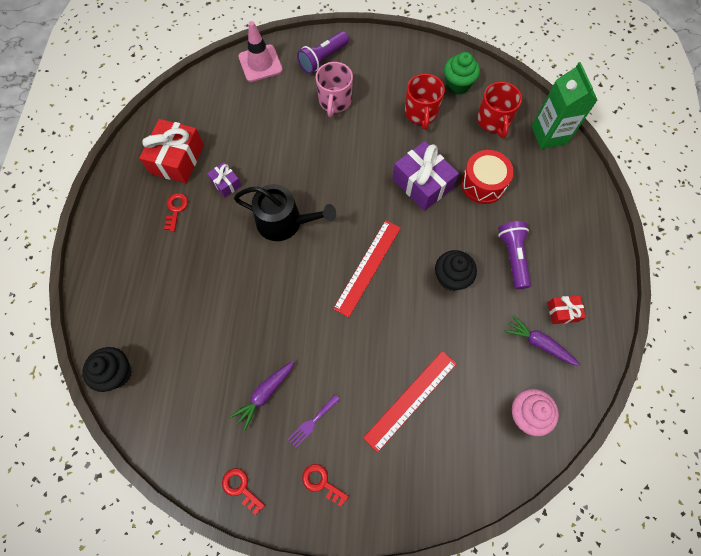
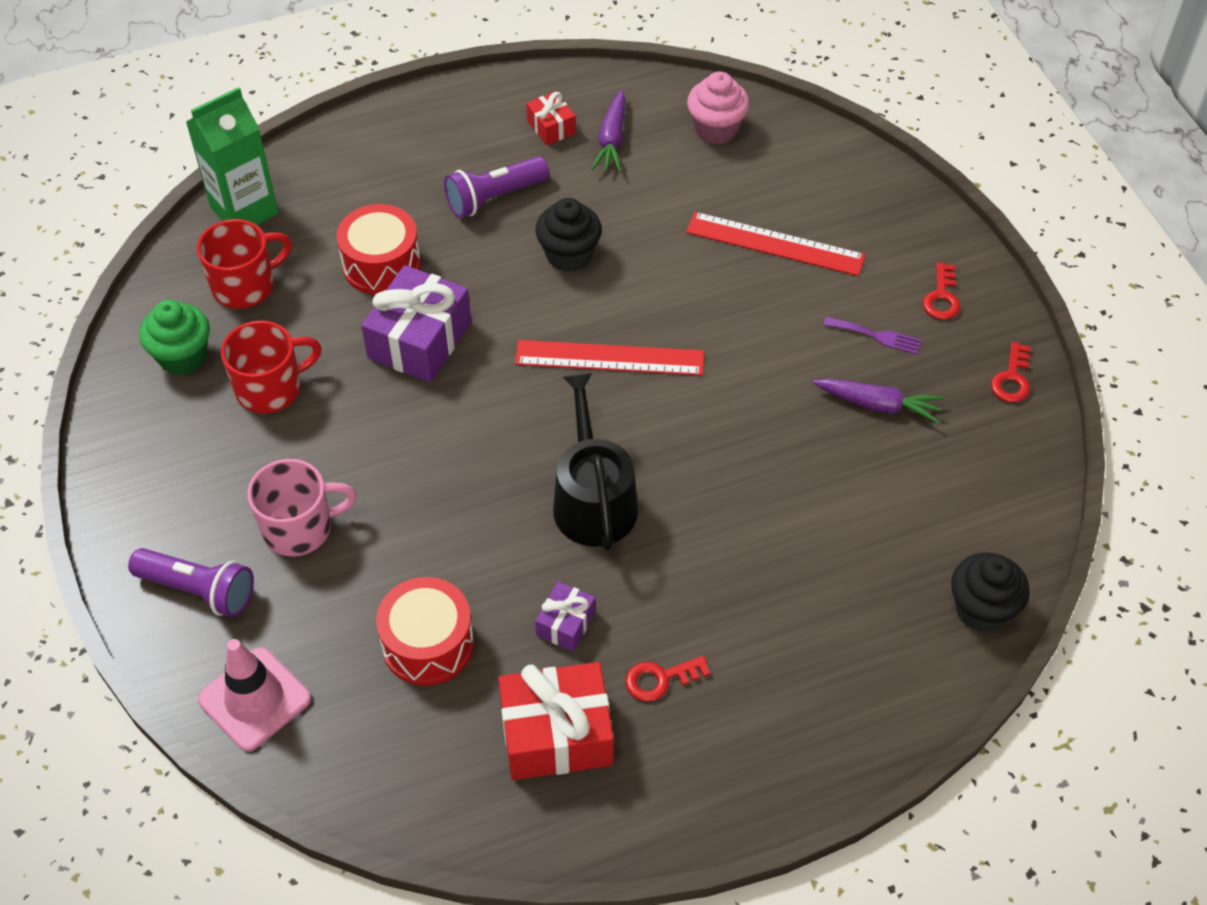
camera: 115 degrees left, 15 degrees down
none -> red drum [376,577,474,686]

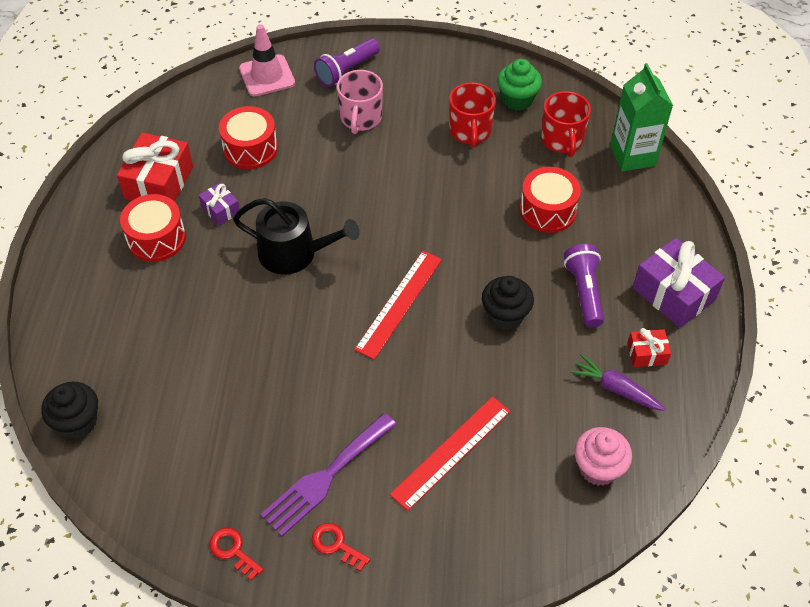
camera: 115 degrees right, 0 degrees up
purple gift [361,265,471,382] -> purple gift moved to [633,238,725,328]
red key [625,656,710,701] -> red drum [120,194,186,262]
purple carrot [813,378,944,423] -> none
purple fork [823,317,922,354] -> purple fork [260,413,397,536], size x2.01

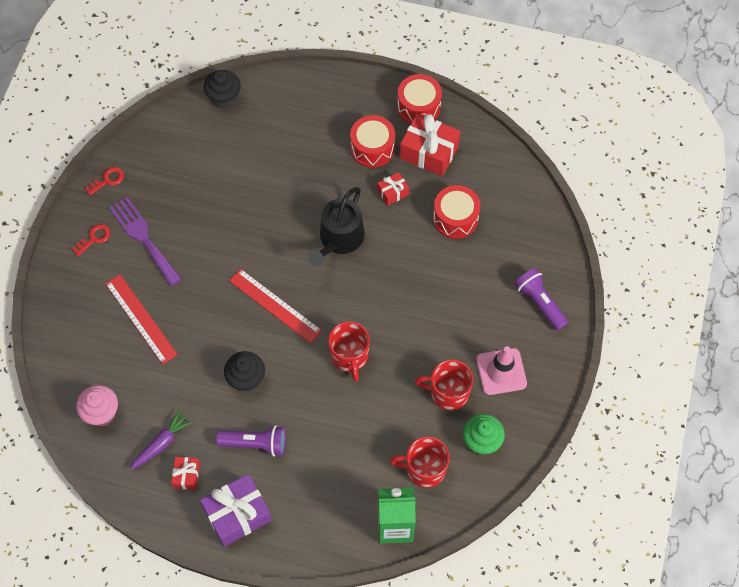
camera: 100 degrees right, 10 degrees up
purple gift [199,183,240,226] -> red gift [377,172,409,206]
pink traffic cone [239,24,295,96] -> pink traffic cone moved to [476,346,527,395]
pink mug [337,70,383,134] -> none
red drum [520,167,581,233] -> red drum moved to [397,74,442,124]
none -> red mug [328,321,370,382]

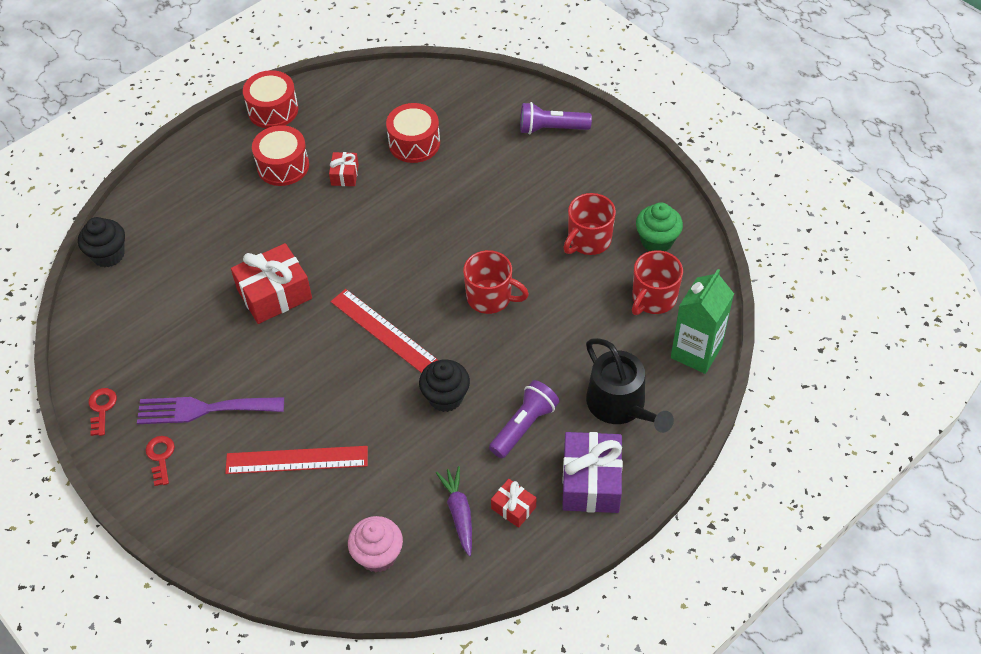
camera: 55 degrees left, 10 degrees down
red ruler [229,269,322,343] -> red ruler turned 60 degrees clockwise [331,289,438,373]
black watering can [308,187,365,267] -> black watering can moved to [586,338,674,433]
red gift [400,113,461,176] -> red gift moved to [231,243,312,324]
pink traffic cone [476,346,527,395] -> none

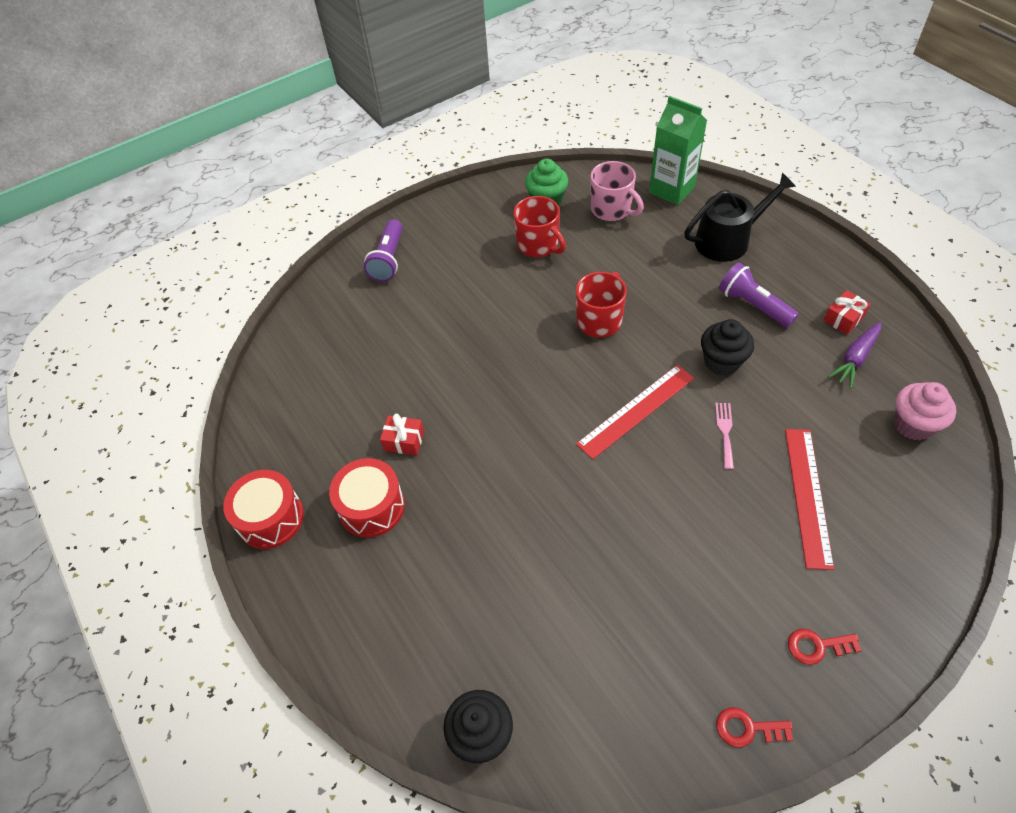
camera: 80 degrees left, 0 degrees up
purple fork [137,397,284,424] -> none
red gift [231,243,312,324] -> none
red drum [386,103,440,163] -> none
purple carrot [436,466,472,556] -> purple carrot turned 45 degrees counterclockwise [828,322,881,389]
purple gift [562,432,623,513] -> none
red mug [632,250,683,315] -> pink mug [591,161,644,221]
none -> pink fork [715,403,734,469]

